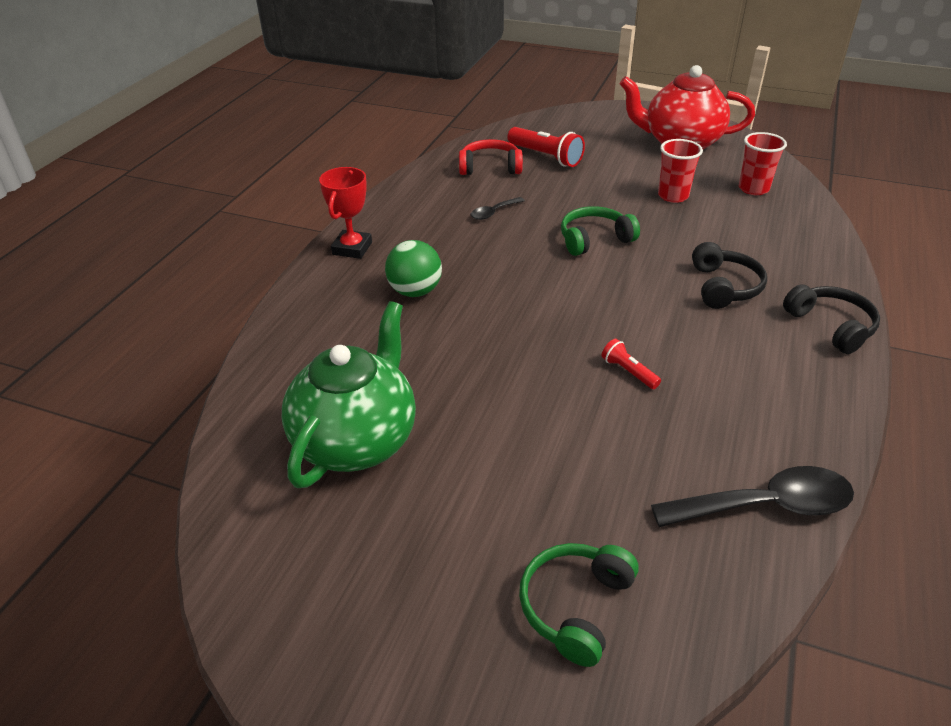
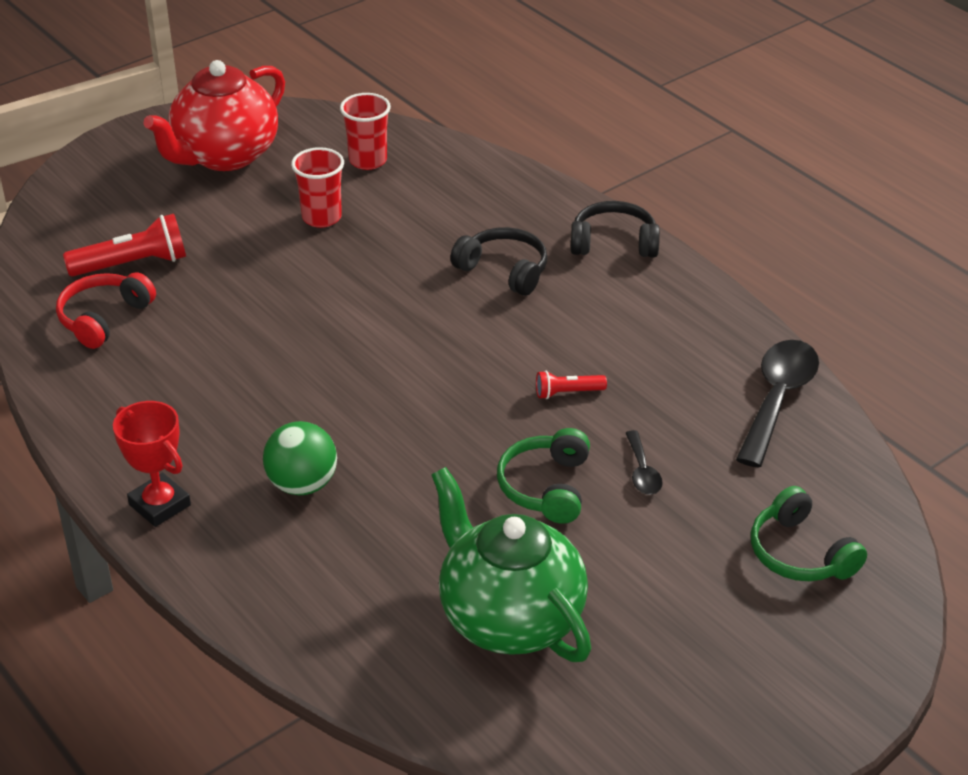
camera: 60 degrees left, 0 degrees up
black spoon [471,197,525,220] -> black spoon moved to [626,430,663,495]
green headphones [561,206,640,256] -> green headphones moved to [497,428,590,523]

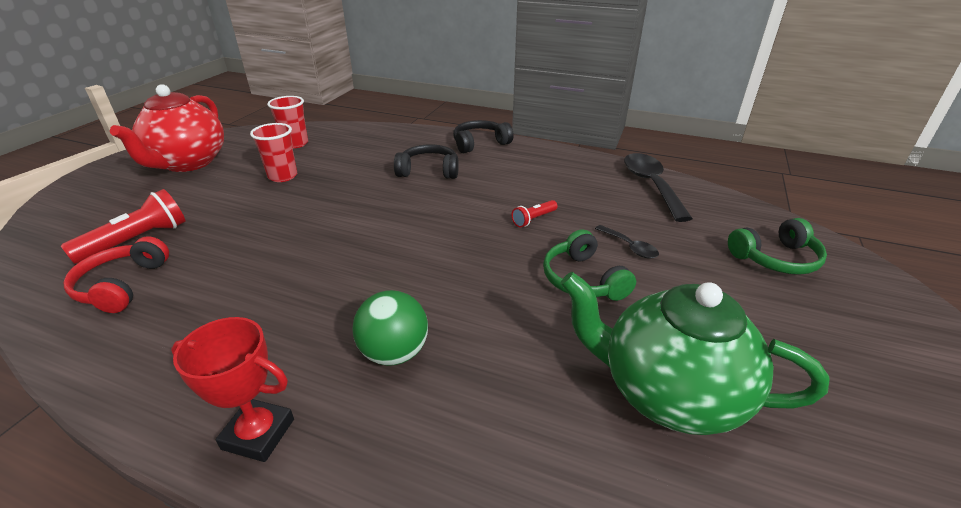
camera: 30 degrees left, 5 degrees down
green headphones [751,486,867,581] -> green headphones turned 45 degrees counterclockwise [728,218,827,275]

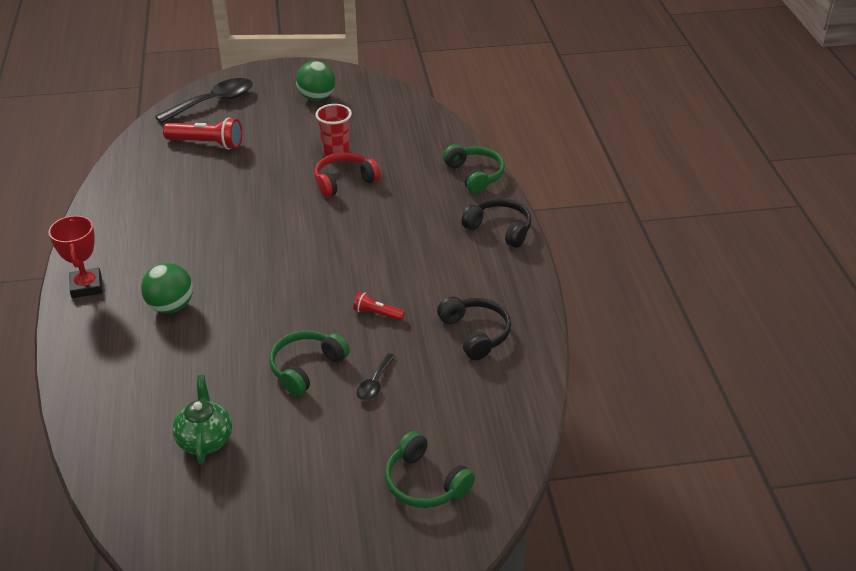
camera: 60 degrees right, 5 degrees up
red headphones [63,236,169,313] -> red headphones moved to [314,152,380,197]
red teapot [110,84,224,172] -> green ball [296,61,335,101]
red cup [267,96,308,148] -> none
black headphones [394,144,459,179] -> black headphones moved to [437,297,511,360]
green teapot [560,272,830,435] -> green teapot [172,375,232,464], size x0.55
black spoon [624,153,693,222] -> black spoon moved to [155,78,253,123]
none -> green headphones [443,144,505,194]

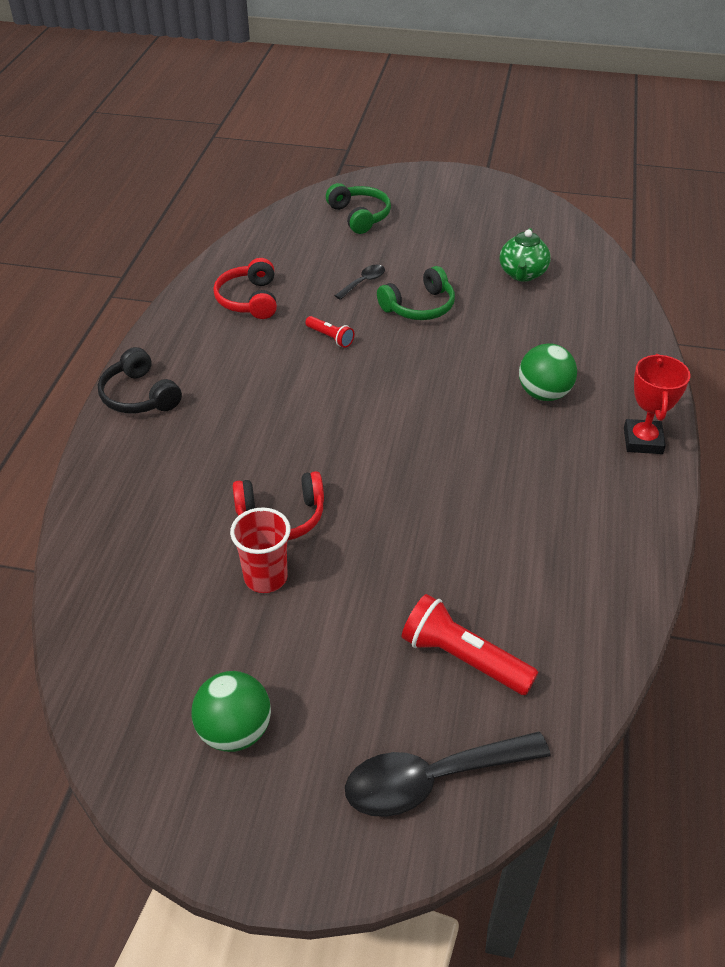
camera: 160 degrees left, 5 degrees up
black headphones [437,297,511,360] -> red headphones [213,258,277,319]
green headphones [443,144,505,194] -> none

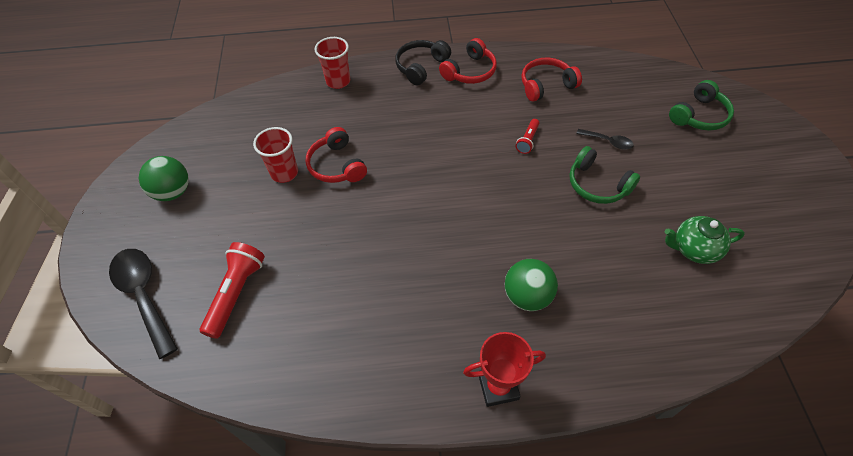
camera: 75 degrees right, 10 degrees up
none -> red cup [315,37,350,89]
none -> red headphones [439,38,497,84]

